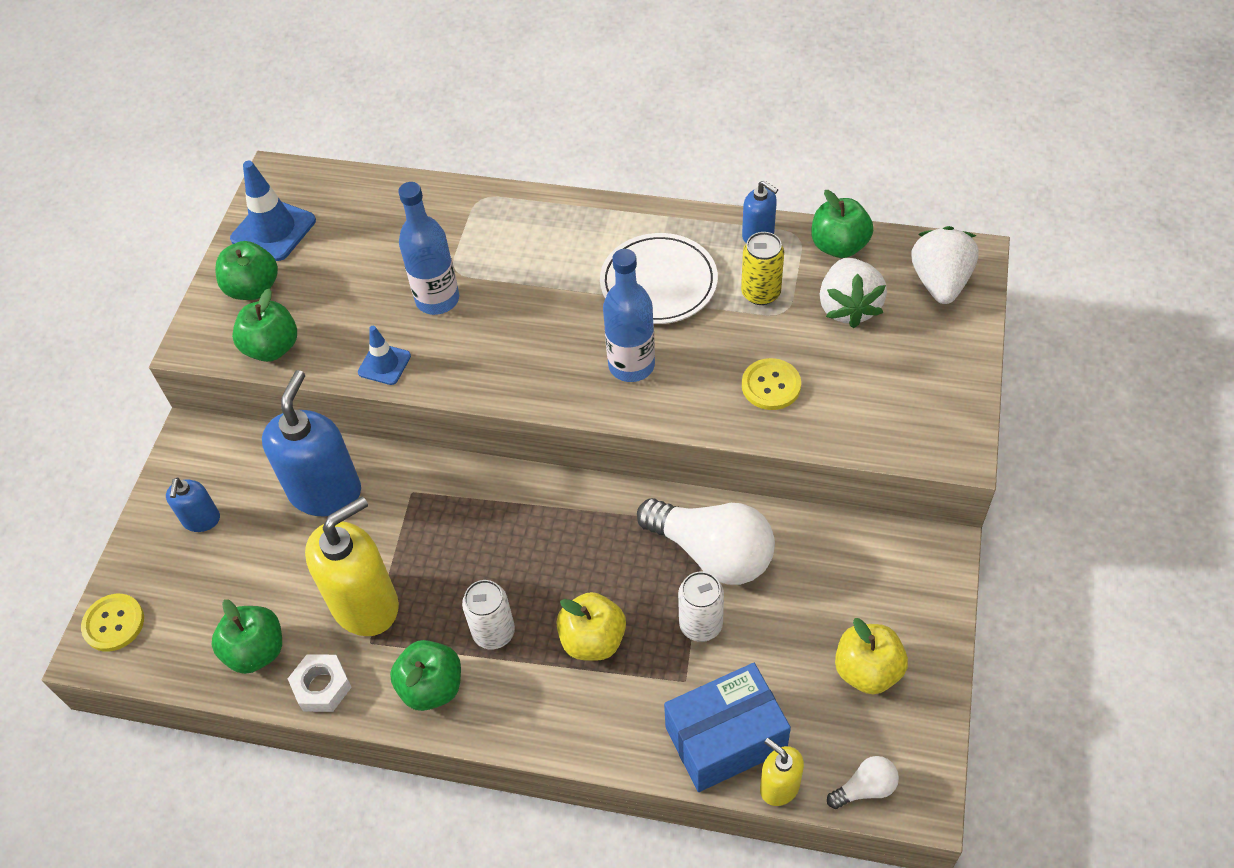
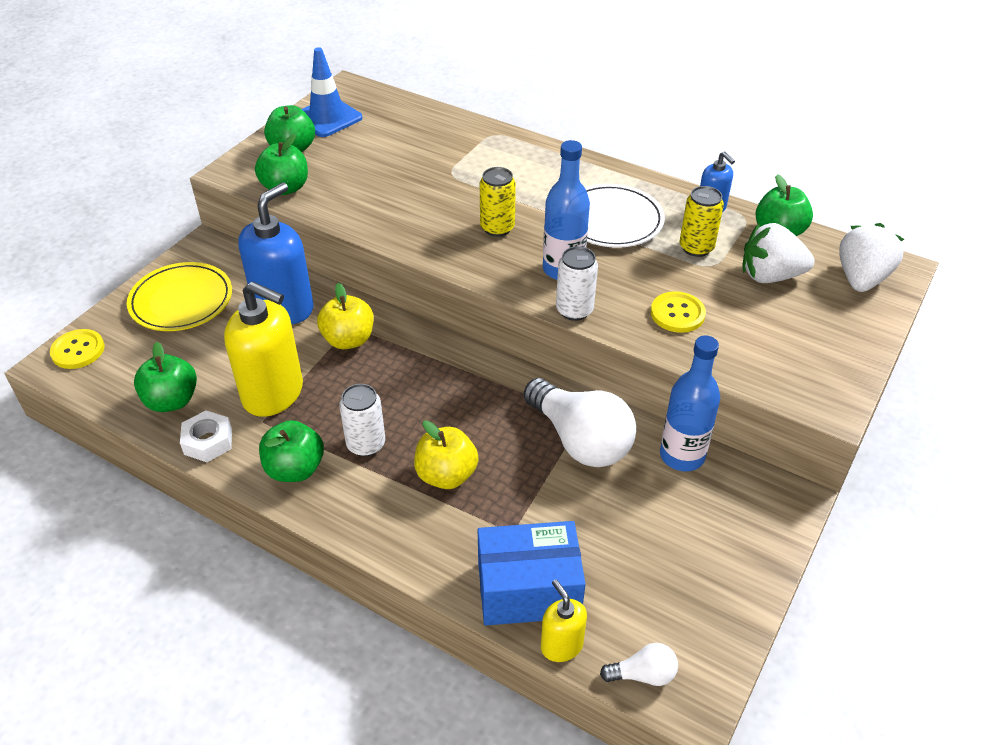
camera: 15 degrees right, 10 degrees down
blue soap dispenser [166,478,220,532] -> yellow plate [127,262,232,331]
yellow soap dispenser [305,496,399,636] -> yellow soap dispenser turned 45 degrees clockwise [224,281,303,417]
blue traffic cone [358,326,411,385] -> none
blue bottle [398,182,459,315] -> blue bottle moved to [660,336,720,471]
white can [678,571,724,642] -> white can moved to [556,246,598,321]
white strawberry [820,258,887,328] -> white strawberry turned 75 degrees clockwise [742,223,815,283]
yellow apple [835,618,908,694] -> yellow apple moved to [317,283,374,349]
none -> yellow can [480,167,516,237]

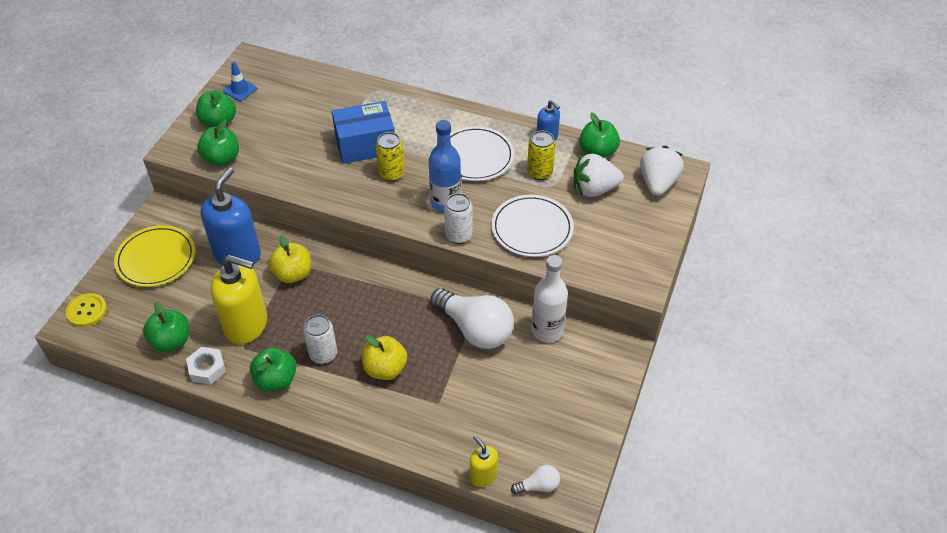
camera: 10 degrees left, 5 degrees up
blue traffic cone [302,47,363,137] -> blue traffic cone [223,61,257,101], size x0.59
blue box [478,521,586,626] -> blue box moved to [332,101,395,164]
yellow button [651,291,706,333] -> white plate [491,195,574,257]
blue bottle [660,336,720,471] -> white bottle [532,255,568,342]

